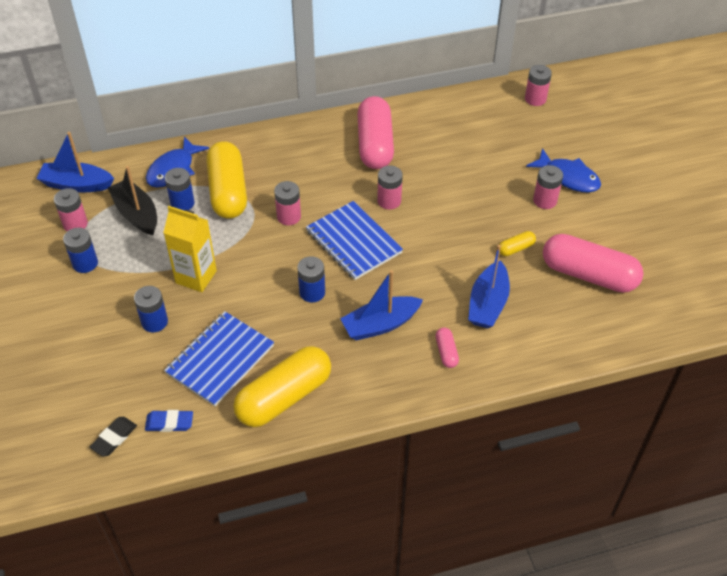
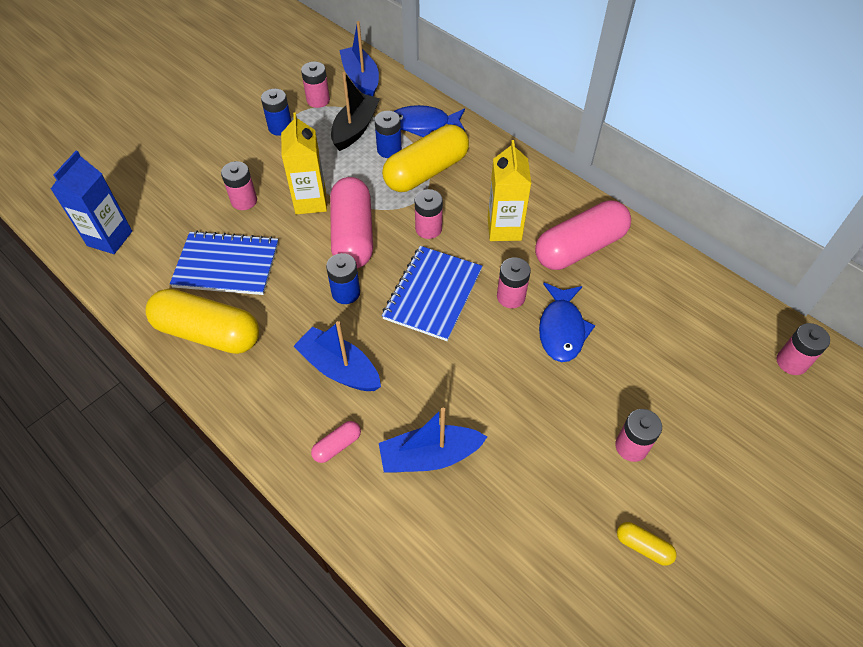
camera: 60 degrees right, 5 degrees up
black eraser [89,417,137,457] -> blue carton [51,151,132,254]
blue battery [134,286,168,332] -> pink battery [221,161,257,210]
blue eraser [145,410,193,432] -> none
yellow capsule [499,231,536,256] -> yellow capsule moved to [617,522,676,566]
blue fish [526,148,601,193] -> blue fish moved to [539,283,595,362]
pink capsule [543,234,643,293] -> pink capsule moved to [330,177,373,269]
none -> yellow carton [488,140,531,241]

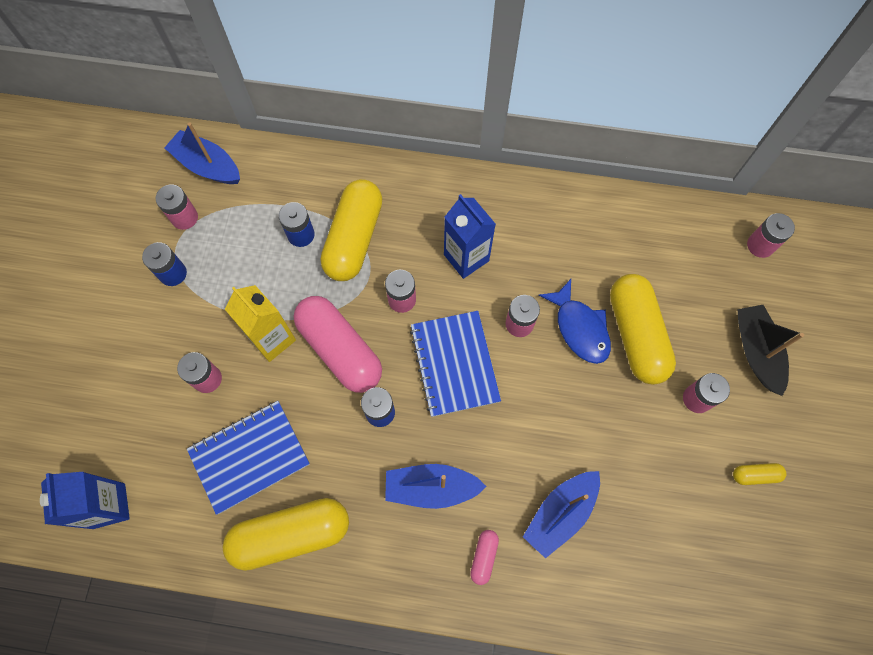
camera: 35 degrees left, 15 degrees up
black boat [331,72,380,151] -> black boat moved to [738,305,804,396]
blue fish [394,105,465,137] -> none
yellow carton [488,140,531,241] -> blue carton [444,194,496,279]
pink capsule [535,200,631,270] -> none
none -> yellow capsule [610,274,676,385]

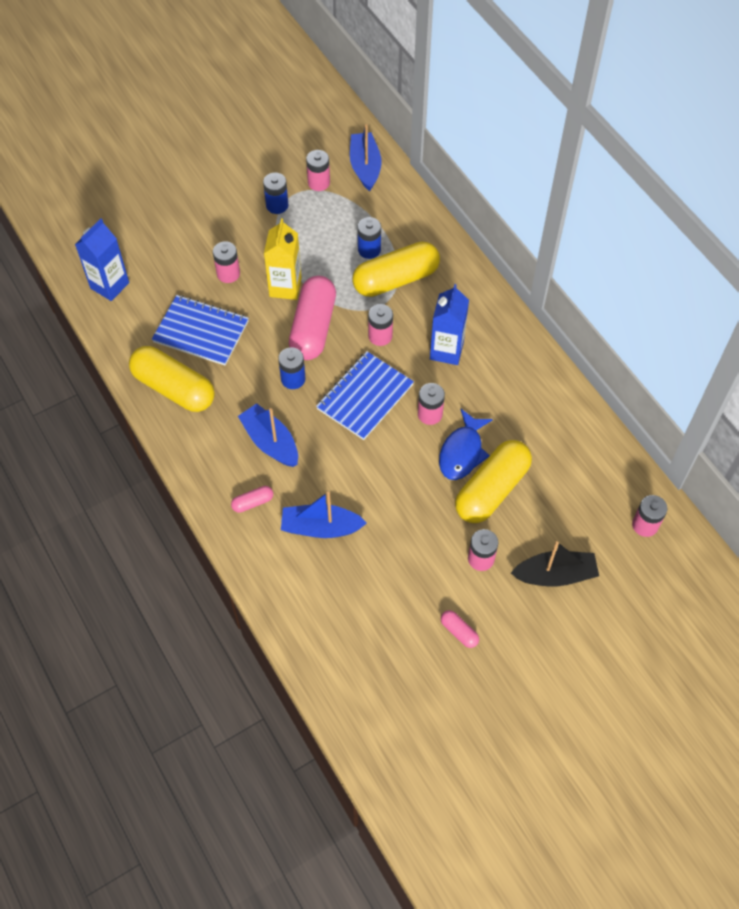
camera: 50 degrees right, 10 degrees down
yellow capsule [733,463,786,485] -> pink capsule [441,610,479,648]
black boat [738,305,804,396] -> black boat turned 45 degrees clockwise [511,541,599,587]

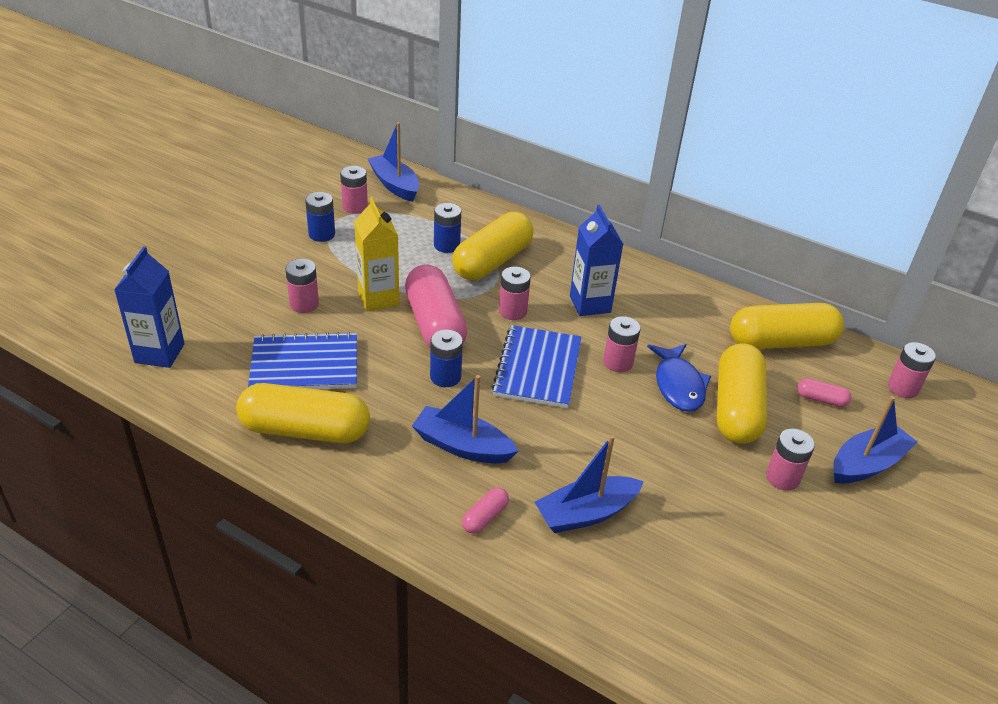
camera: 30 degrees left, 20 degrees down
pink capsule [441,610,479,648] -> pink capsule moved to [797,379,851,407]
black boat [511,541,599,587] -> blue boat [833,396,917,484]
none -> yellow capsule [730,303,844,349]

